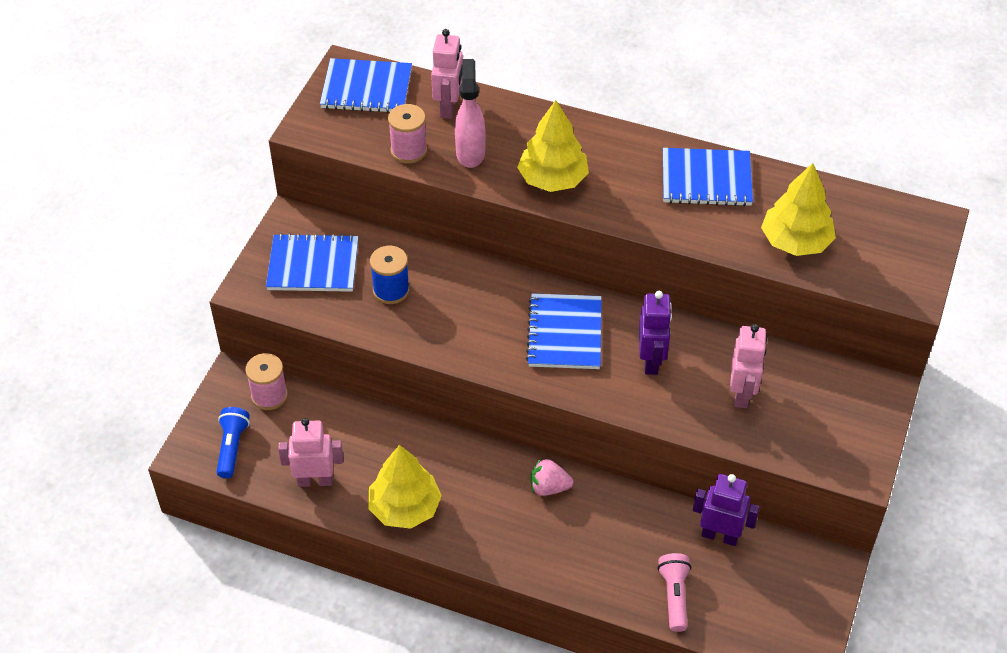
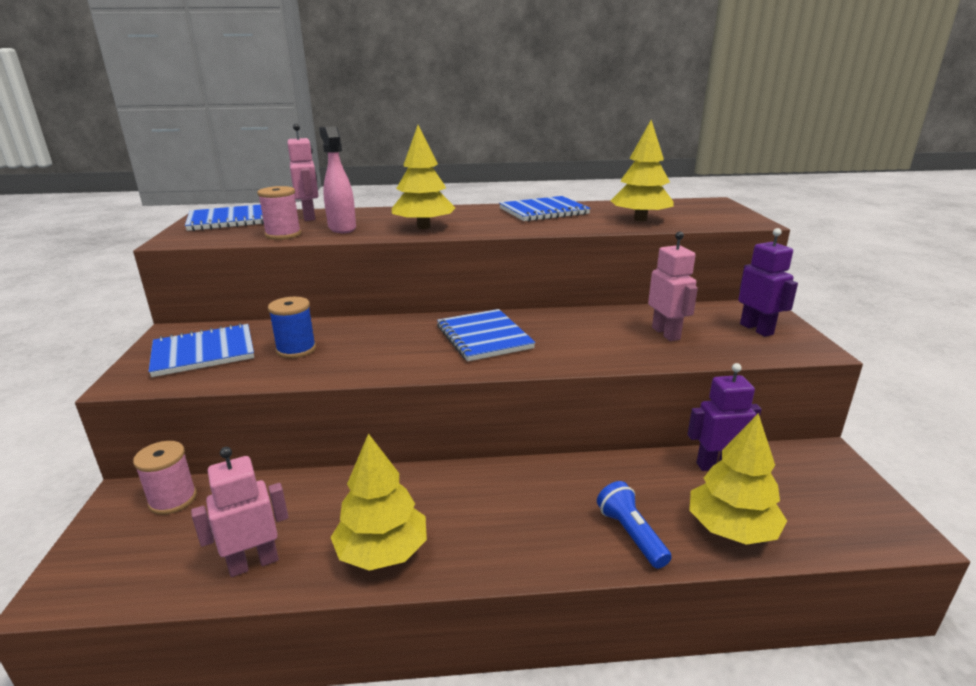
camera: 25 degrees left, 25 degrees down
blue flashlight [217,407,250,478] -> blue flashlight moved to [597,481,672,569]
pink strawberry [531,458,573,496] -> none
purple robot [639,291,672,375] -> purple robot moved to [738,228,798,337]
pink flashlight [658,553,691,632] -> yellow tree [689,413,787,545]

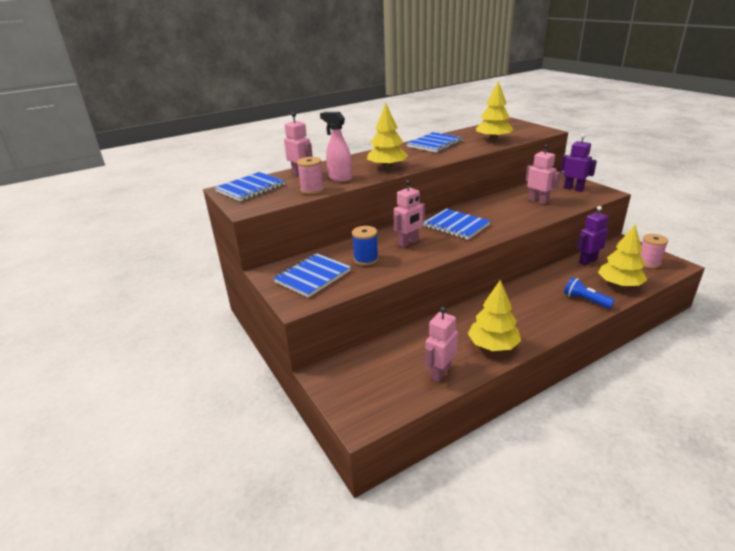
camera: 25 degrees left, 5 degrees up
pink spool [133,441,197,515] -> pink spool moved to [640,234,668,269]
none -> pink robot [394,180,425,248]

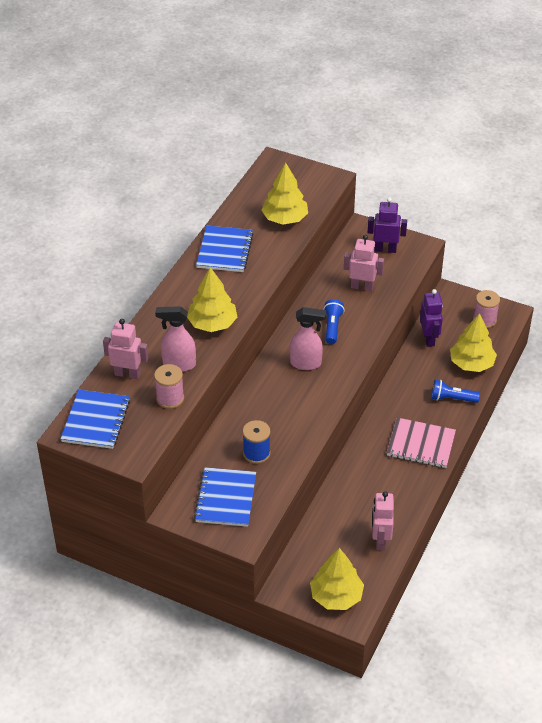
camera: 35 degrees left, 15 degrees up
pink robot [394,180,425,248] -> none
blue notebook [423,209,491,240] -> pink spray bottle [290,307,326,370]
yellow tree [468,280,521,351] -> yellow tree moved to [310,548,364,610]
purple robot [577,206,608,265] -> purple robot turned 150 degrees clockwise [420,289,443,347]
none -> blue flashlight [324,299,345,344]
none -> pink notebook [387,418,456,468]

